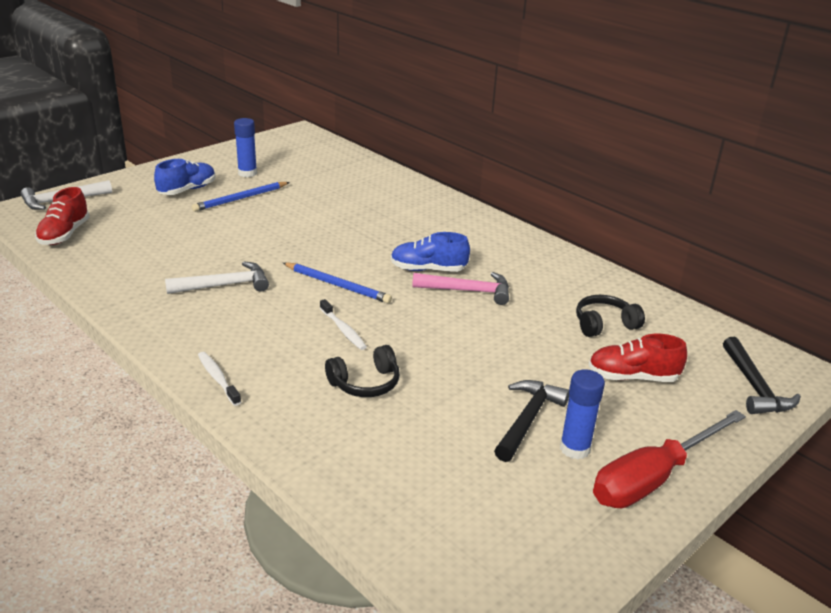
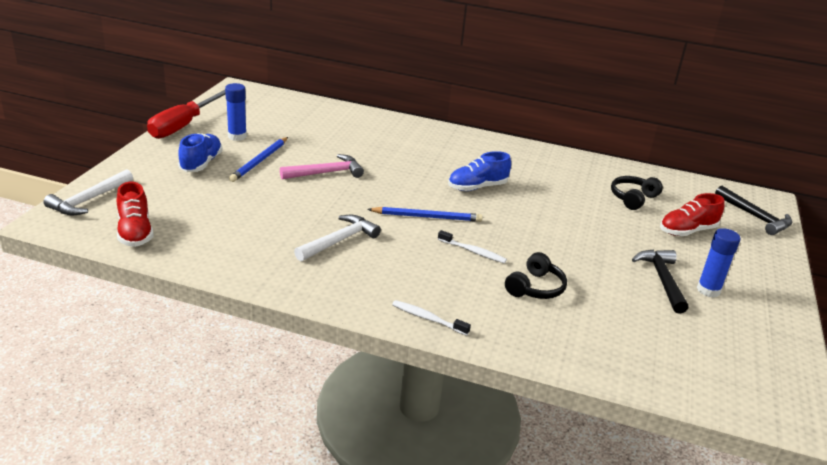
camera: 30 degrees left, 0 degrees up
pink hammer [412,272,509,305] -> pink hammer moved to [280,154,364,179]
red screwdriver [593,410,746,508] -> red screwdriver moved to [147,90,225,139]

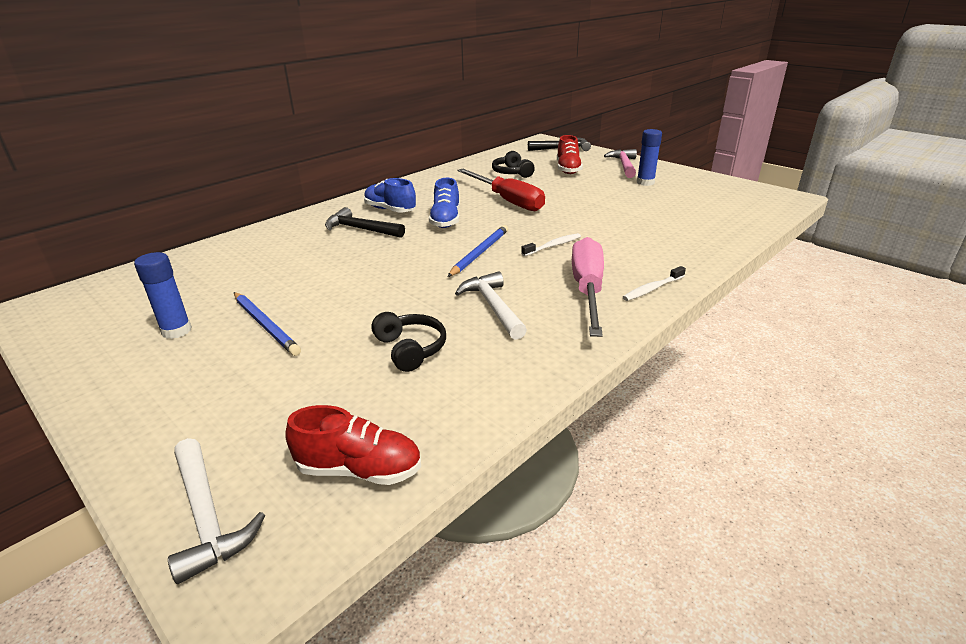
camera: 60 degrees left, 0 degrees up
red screwdriver [147,90,225,139] -> red screwdriver moved to [457,169,545,211]
blue shoe [178,133,223,172] -> blue shoe moved to [364,178,416,212]
pink hammer [280,154,364,179] -> pink hammer moved to [604,149,637,178]
black headphones [505,252,567,299] -> black headphones moved to [371,312,446,372]
black hammer [632,250,688,313] -> black hammer moved to [325,207,405,238]
none -> pink screwdriver [572,237,604,337]

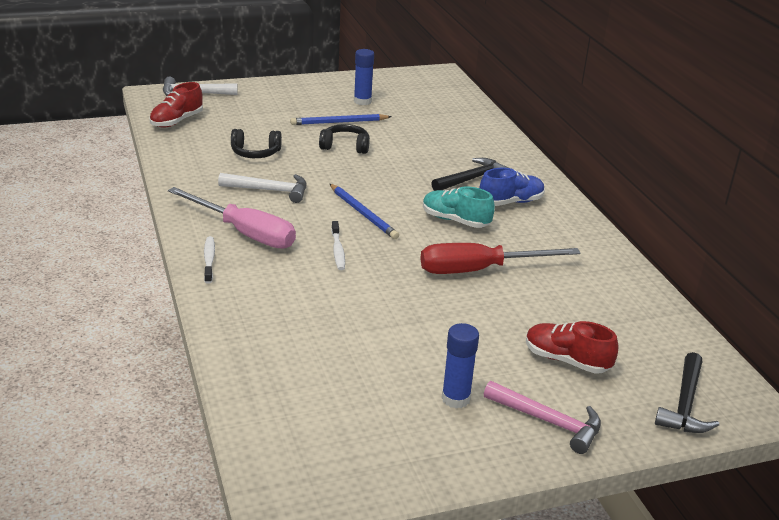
camera: 115 degrees right, 0 degrees up
blue shoe [429,178,460,228] -> turquoise shoe [423,187,495,228]
black headphones [492,151,535,178] -> black headphones moved to [319,124,370,154]

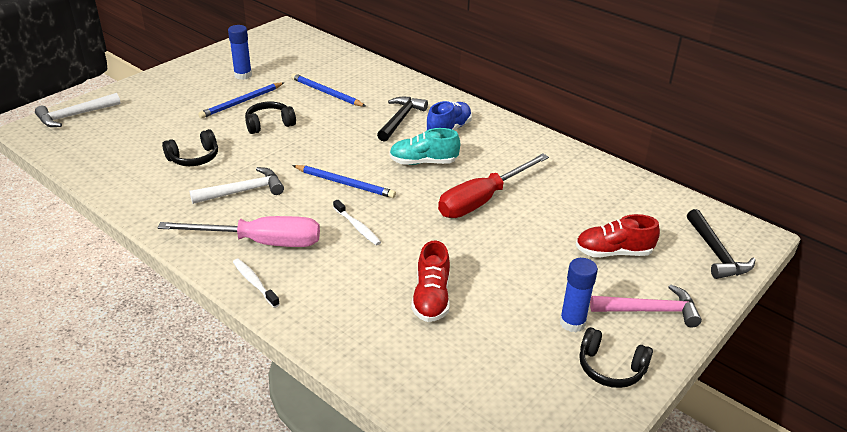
camera: 30 degrees left, 5 degrees up
red shoe [150,82,203,128] -> red shoe moved to [411,240,450,322]
none -> blue pencil [291,73,366,107]
none -> black headphones [579,327,653,388]

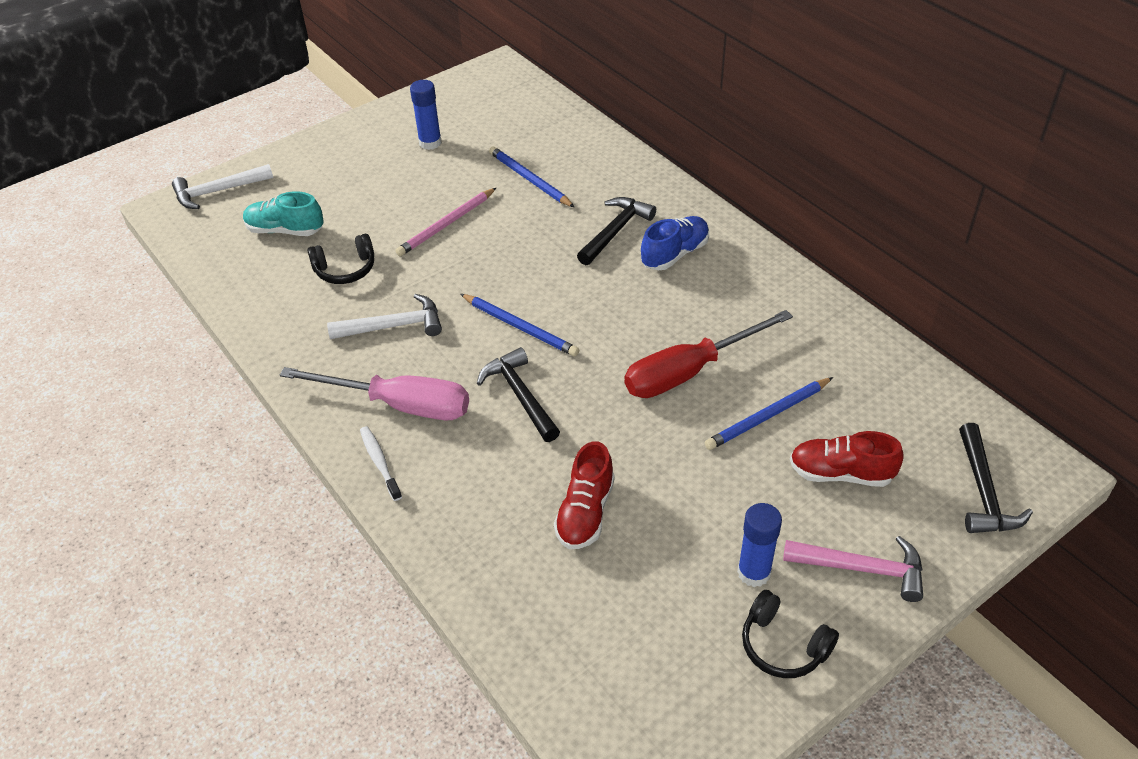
camera: 15 degrees right, 10 degrees up
blue pencil [198,82,284,119] -> blue pencil moved to [705,377,833,450]
black headphones [245,102,296,134] -> pink pencil [395,188,496,256]
white toothbrush [333,200,381,245] -> black hammer [477,347,560,442]
turquoise shoe [389,128,460,165] -> turquoise shoe moved to [243,191,323,236]

